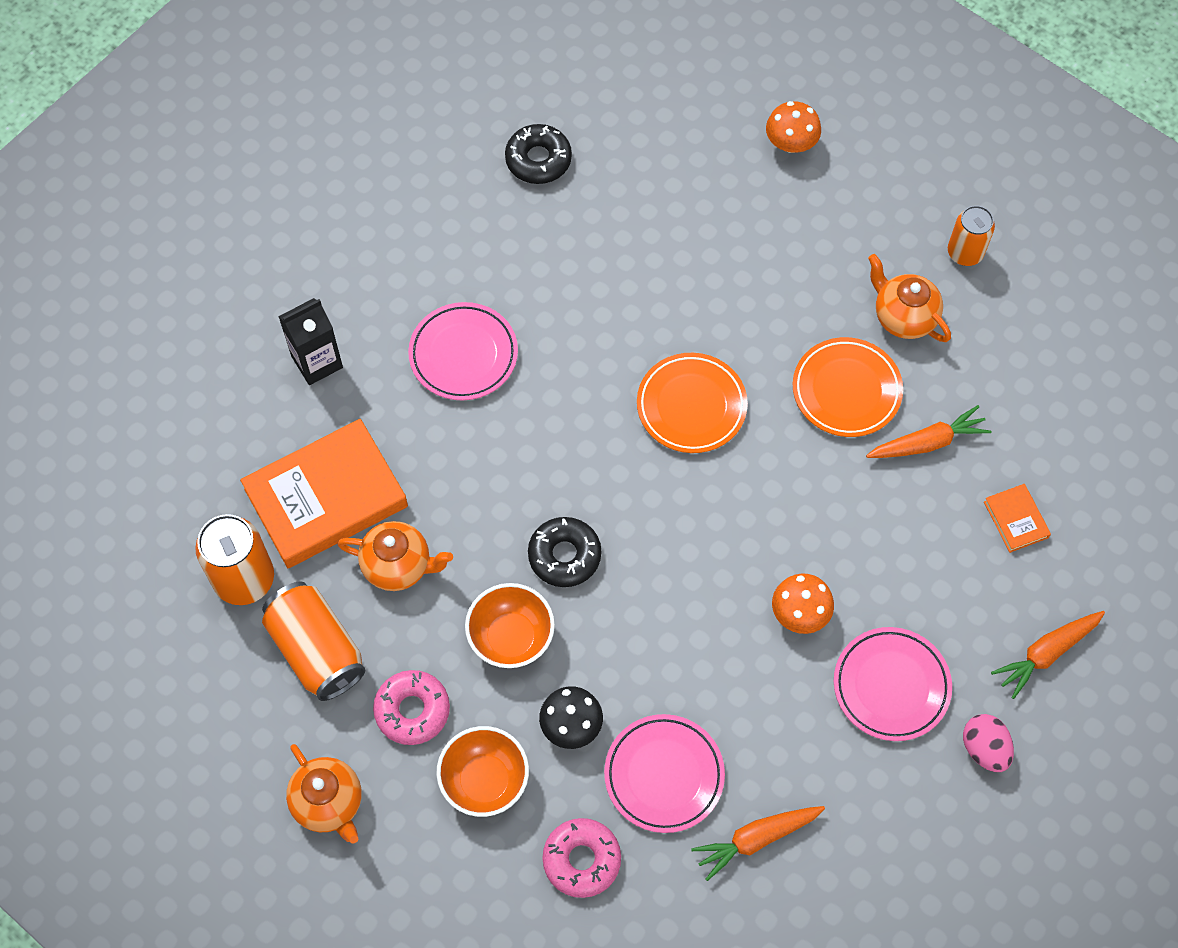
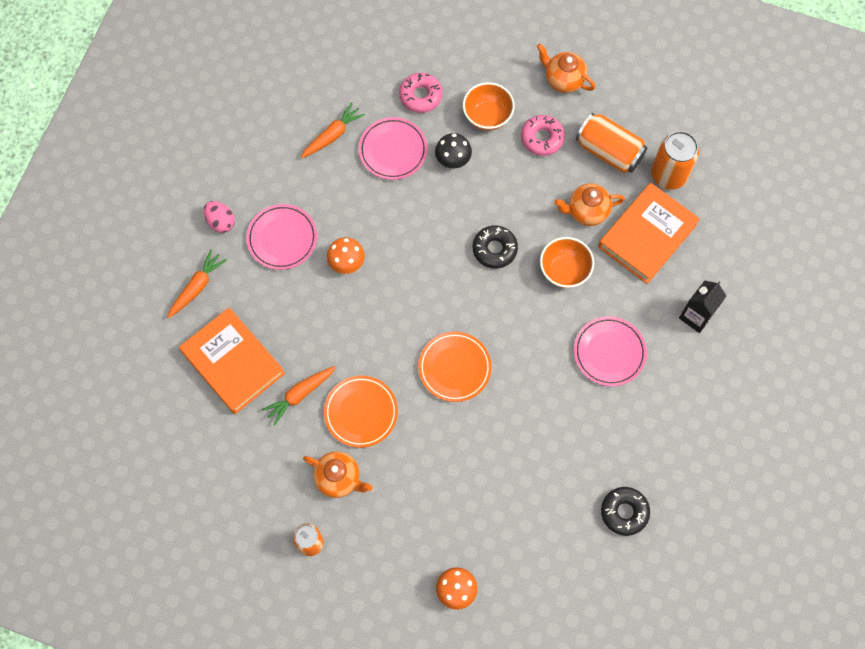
camera: 160 degrees right, 5 degrees up
orange bowl [465,583,555,668] -> orange bowl moved to [540,237,594,288]
orange book [984,484,1051,553] -> orange book [179,307,285,414], size x2.29

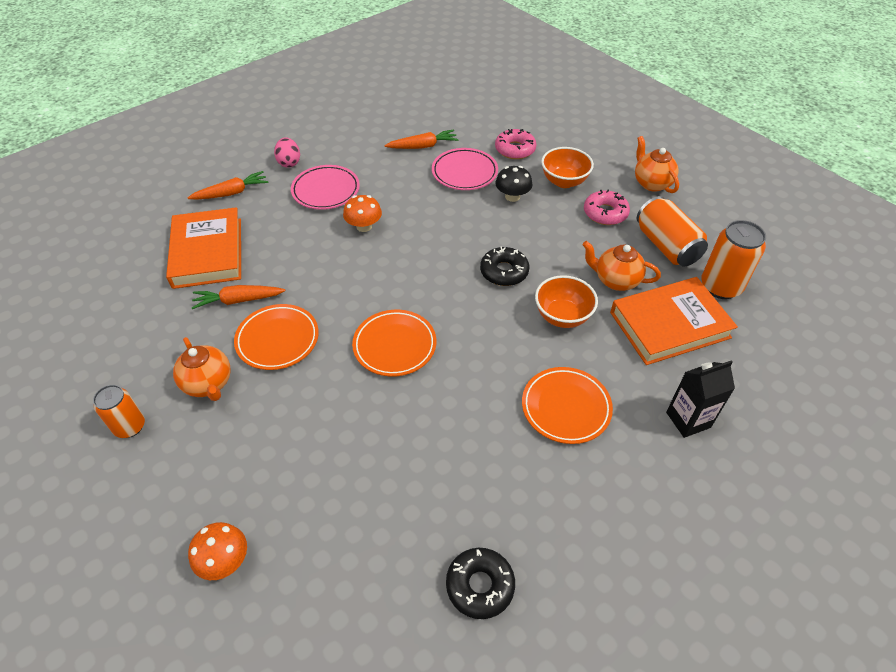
camera: 30 degrees right, 20 degrees down
pink plate [574,317,647,386] -> orange plate [522,367,613,444]

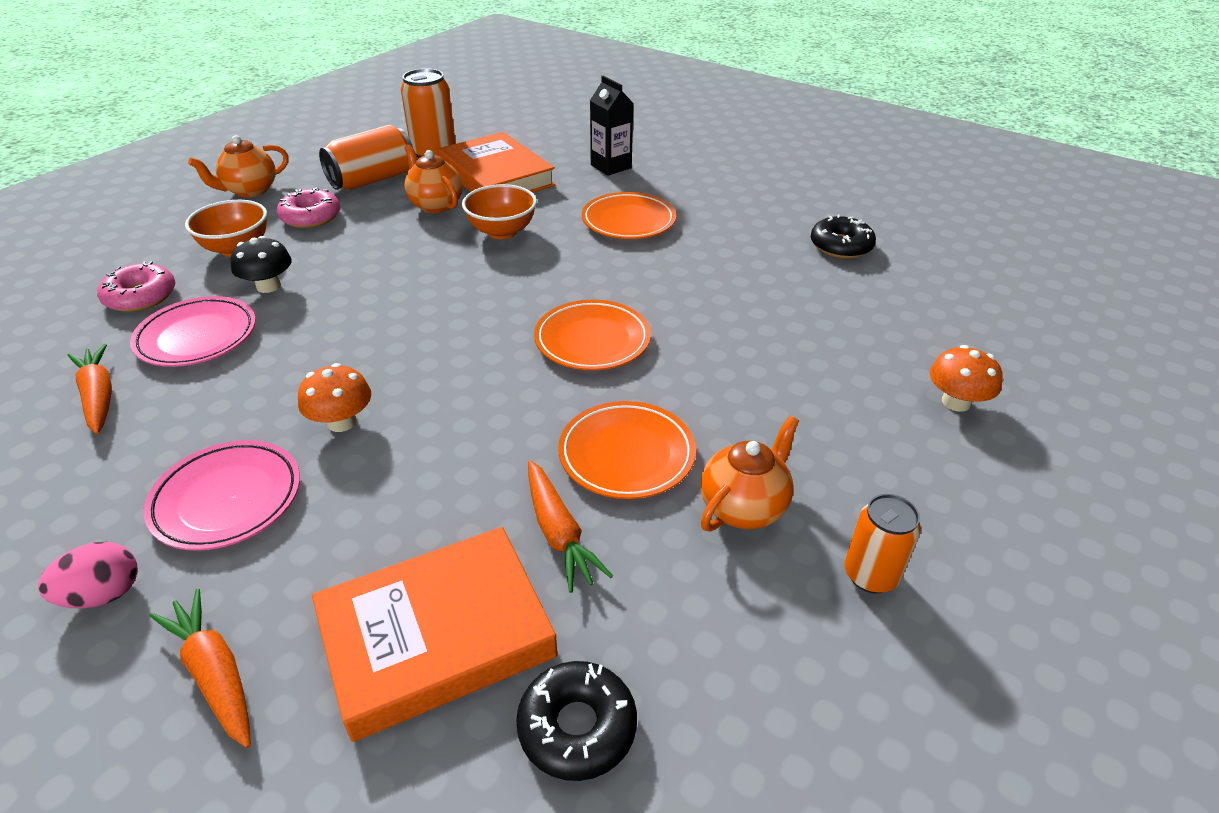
camera: 105 degrees left, 10 degrees down
black donut [480,247,529,286] -> black donut moved to [516,661,637,781]
orange teapot [582,241,661,291] -> orange teapot turned 135 degrees clockwise [404,145,463,213]

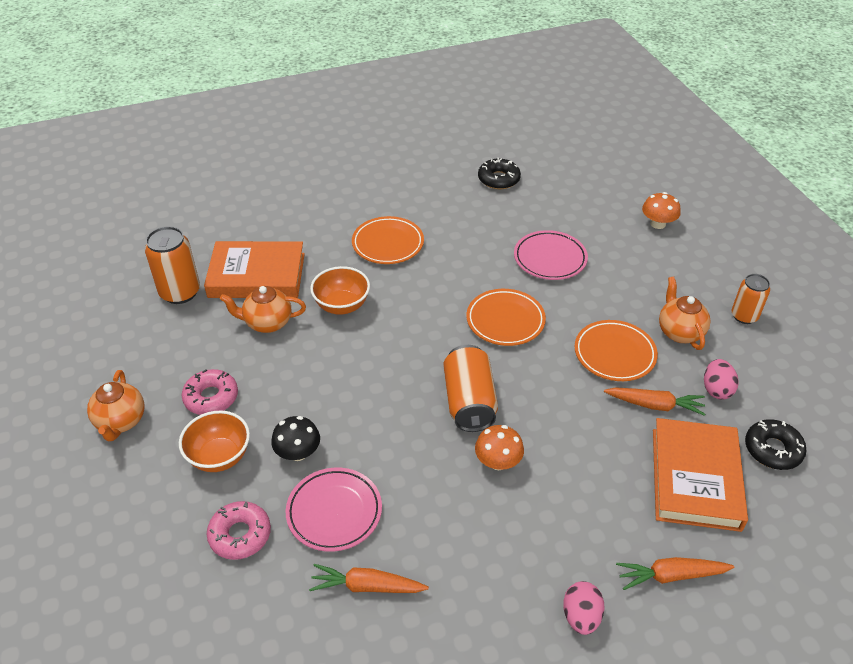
camera: 55 degrees left, 5 degrees up
pink plate [144,440,300,551] -> pink plate moved to [514,230,588,280]
orange can [319,125,413,190] -> orange can moved to [444,345,498,432]
black carton [590,75,634,176] -> none
none -> pink egg [704,359,739,400]

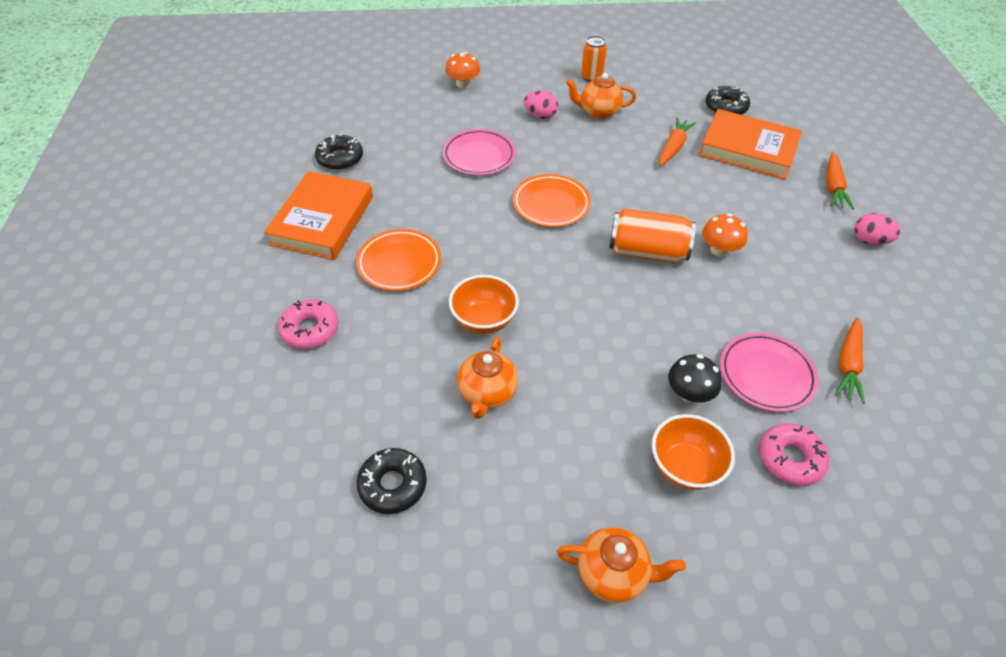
camera: 75 degrees left, 5 degrees up
orange can [145,226,200,304] -> black donut [357,448,427,514]
pink donut [182,369,238,415] -> pink donut moved to [278,300,339,349]
orange book [204,241,305,298] -> orange book moved to [264,171,373,260]
orange plate [575,320,658,381] -> none
pink egg [704,359,739,400] -> pink egg moved to [524,90,558,119]

